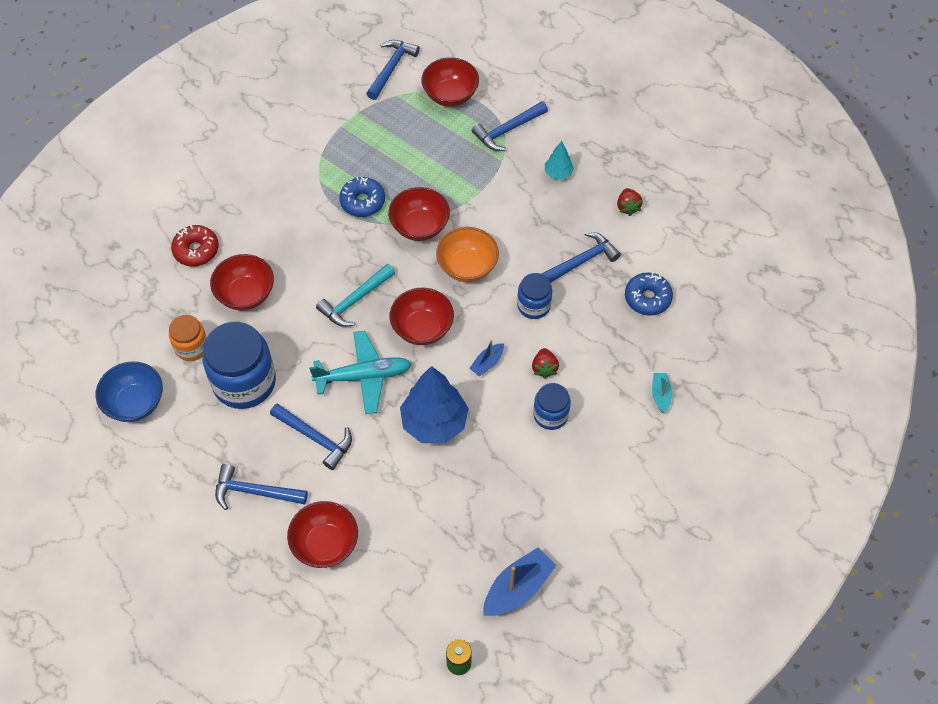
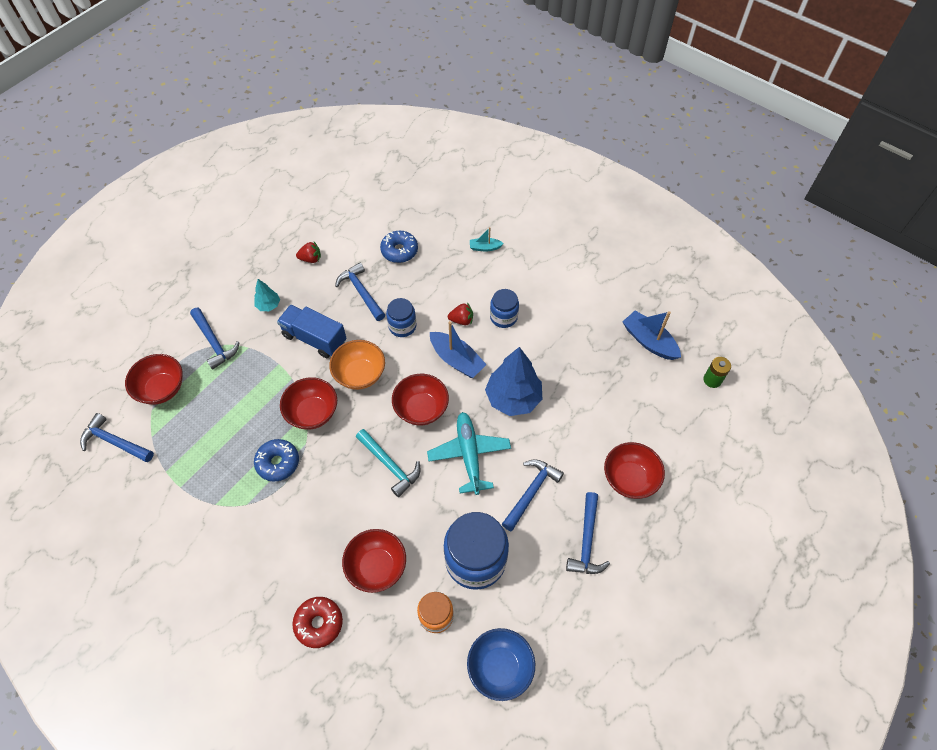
camera: 90 degrees left, 0 degrees up
blue boat [469,340,504,376] -> blue boat [430,321,487,378], size x1.82
none -> blue truck [277,305,347,358]

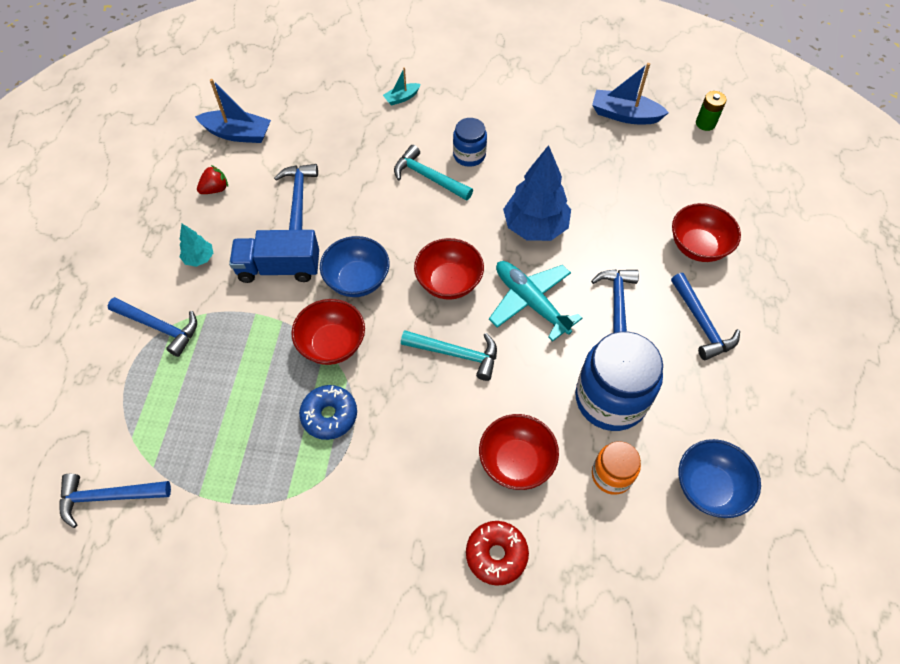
camera: 30 degrees left, 0 degrees up
red bowl [125,354,183,405] -> none
orange bowl [329,340,385,390] -> blue bowl [320,236,389,297]
blue hammer [335,262,385,321] -> blue hammer turned 60 degrees clockwise [274,164,318,230]
blue donut [380,231,418,263] -> none
blue jar [386,298,416,337] -> none
blue boat [430,321,487,378] -> blue boat moved to [195,79,271,143]
red strawberry [448,303,473,325] -> turquoise hammer [394,145,473,201]

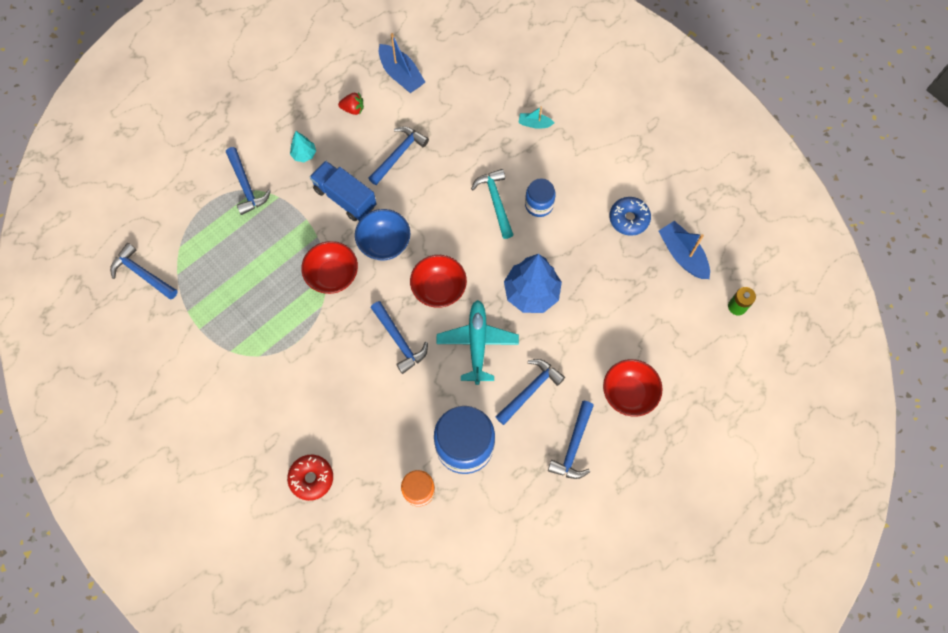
camera: 40 degrees right, 10 degrees up
blue donut [299,385,357,440] -> blue donut moved to [609,197,651,236]
turquoise hammer [401,330,497,381] -> blue hammer [371,301,428,374]
red bowl [479,414,559,490] -> none
blue bowl [679,439,761,518] -> none

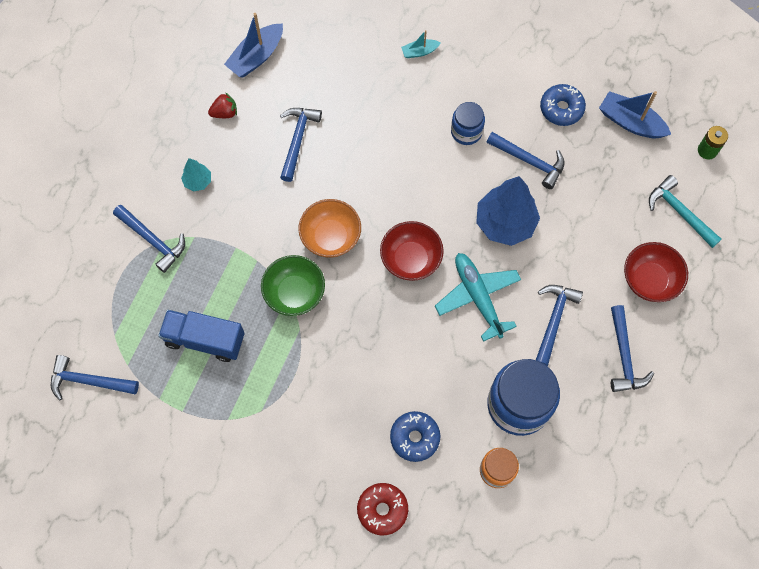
camera: 25 degrees left, 0 degrees up
red bowl [301,241,358,294] -> green bowl [261,255,325,316]
blue truck [310,161,377,221] -> blue truck moved to [158,310,245,362]
blue bowl [355,209,410,261] -> orange bowl [298,199,361,258]
blue hammer [371,301,428,374] -> blue hammer moved to [487,132,565,189]
blue boat [379,33,425,93] -> blue boat turned 105 degrees clockwise [224,13,283,78]
turquoise hammer [471,169,514,239] -> turquoise hammer moved to [649,175,722,248]
none -> blue donut [390,411,440,462]

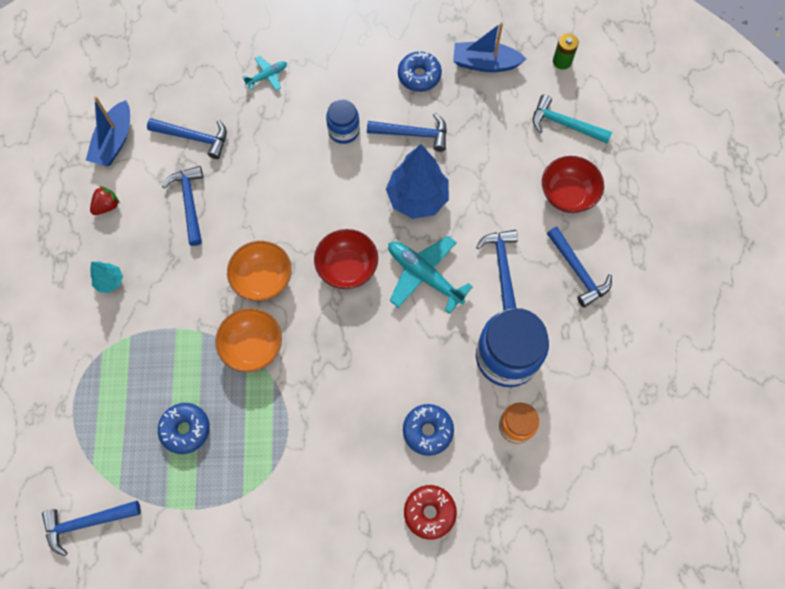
camera: 25 degrees left, 0 degrees up
blue hammer [113,205,185,273] -> blue hammer moved to [147,118,227,159]
blue truck [158,310,245,362] -> blue donut [158,403,210,454]
green bowl [261,255,325,316] -> orange bowl [215,308,282,372]
turquoise boat [401,30,441,58] -> turquoise plane [243,56,287,91]

